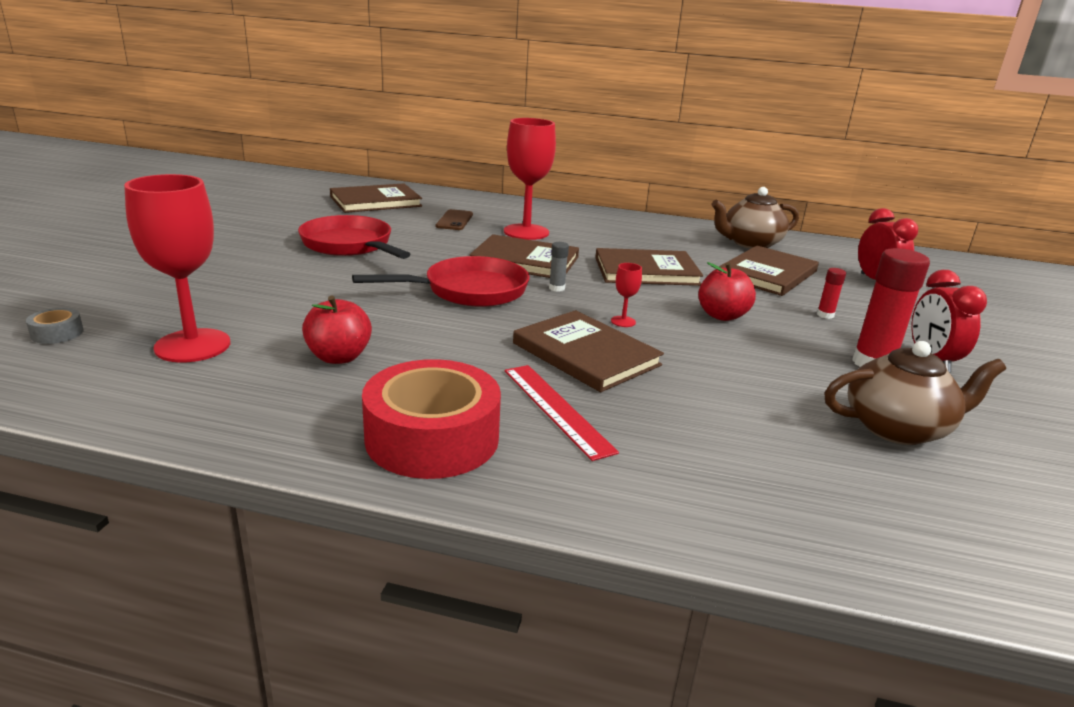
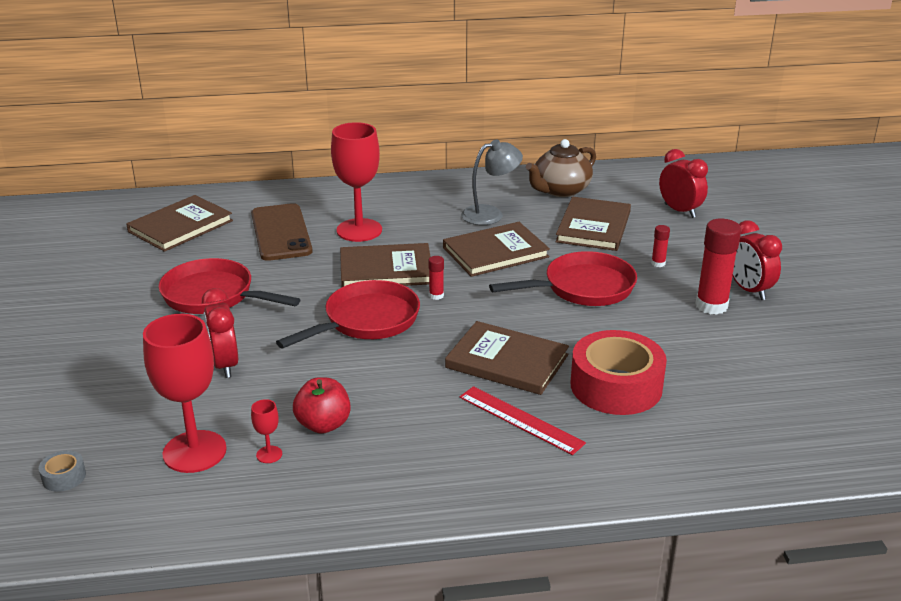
camera: 20 degrees left, 5 degrees up
red tape [362,359,501,479] -> red tape moved to [571,330,667,415]
brown phone [436,209,473,230] -> brown phone [251,203,313,261], size x1.80
grey glue stick [549,242,569,292] -> red glue stick [428,256,444,300]
red goblet [611,263,642,327] -> red goblet moved to [251,399,282,463]
red apple [698,262,756,321] -> red pan [489,251,637,306]
brown teapot [824,341,1006,445] -> none
none -> red clock [202,288,238,378]
none -> grey lamp [461,139,523,225]

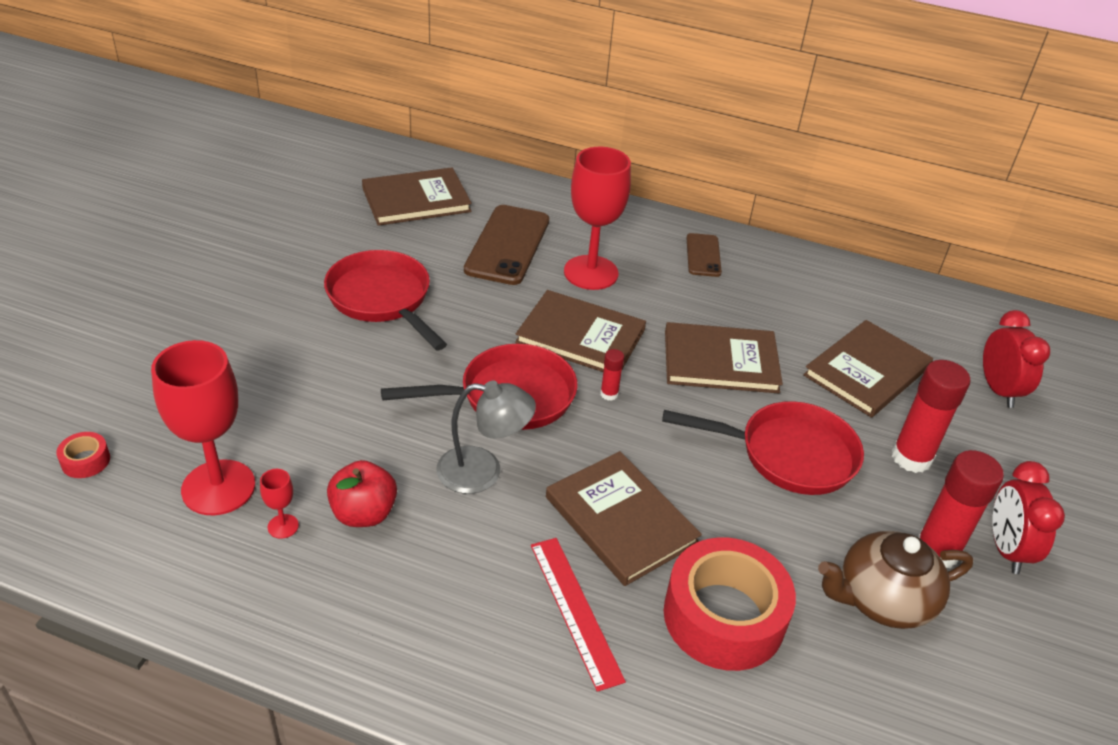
camera: 25 degrees right, 10 degrees up
grey tape [39,450,86,492] -> red tape [56,432,110,478]
red clock [202,288,238,378] -> none
grey lamp [461,139,523,225] -> grey lamp moved to [436,381,536,494]
brown teapot [526,139,596,197] -> brown teapot moved to [818,531,973,629]
red glue stick [651,225,670,267] -> red glue stick [892,360,970,473], size x2.11
none -> brown phone [687,233,722,277]

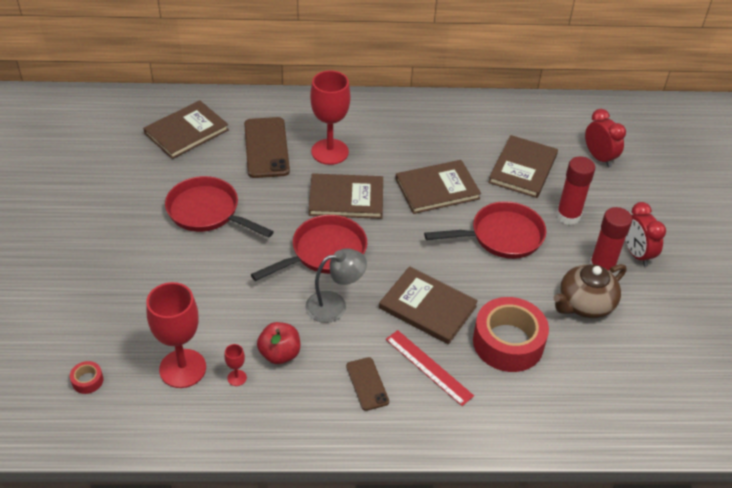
camera: 20 degrees left, 5 degrees up
red glue stick [600,349,624,401] -> none
brown phone [687,233,722,277] -> brown phone moved to [346,357,389,411]

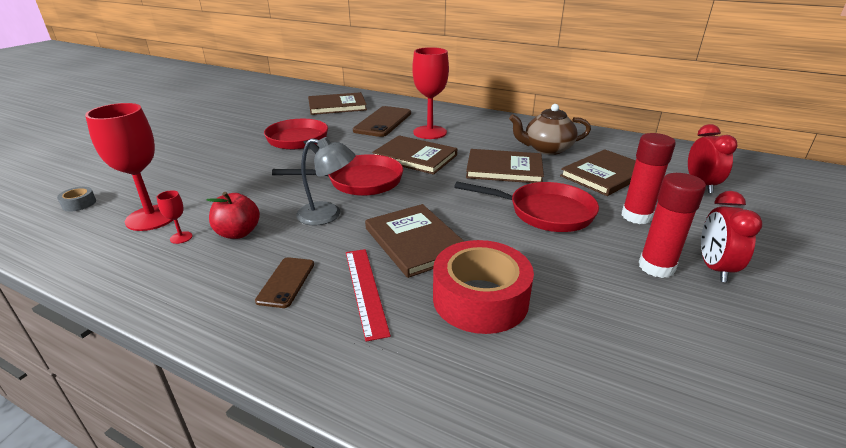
camera: 30 degrees right, 15 degrees down
red tape [70,361,103,394] -> grey tape [57,187,96,211]
brown teapot [554,264,626,318] -> brown teapot moved to [509,104,591,155]

